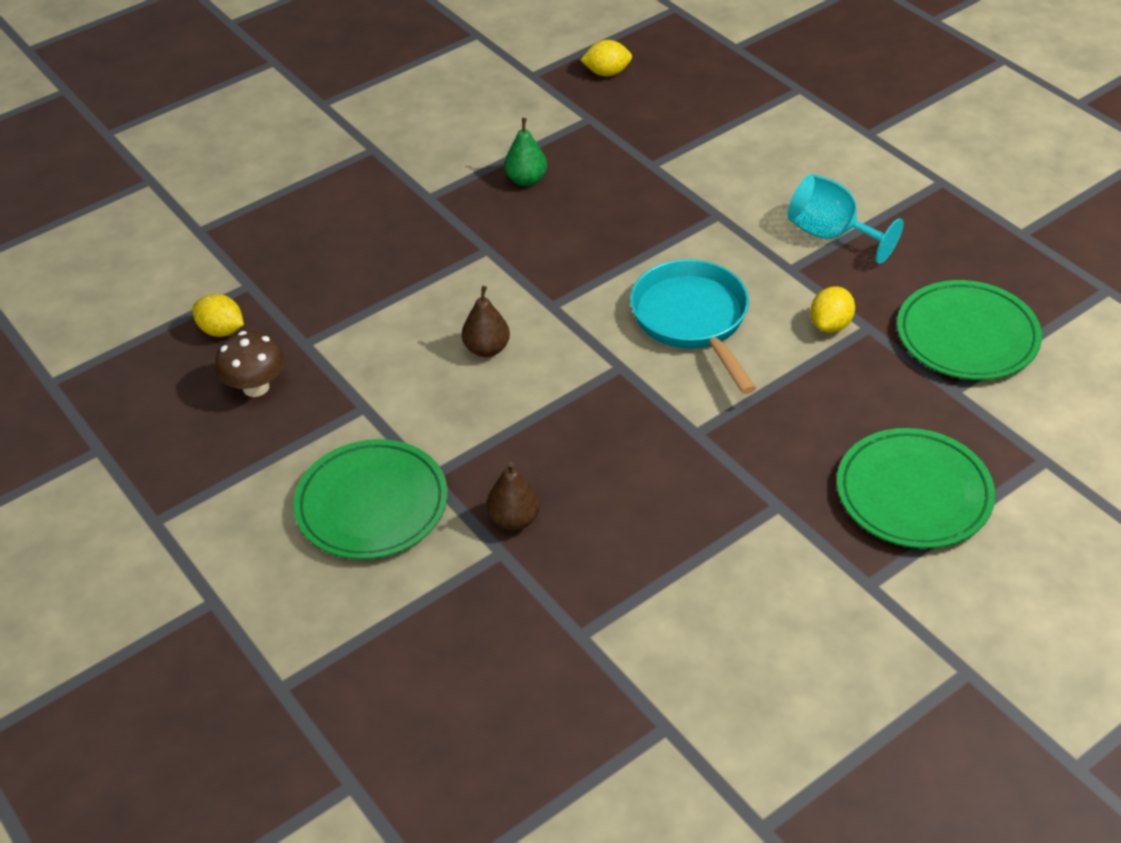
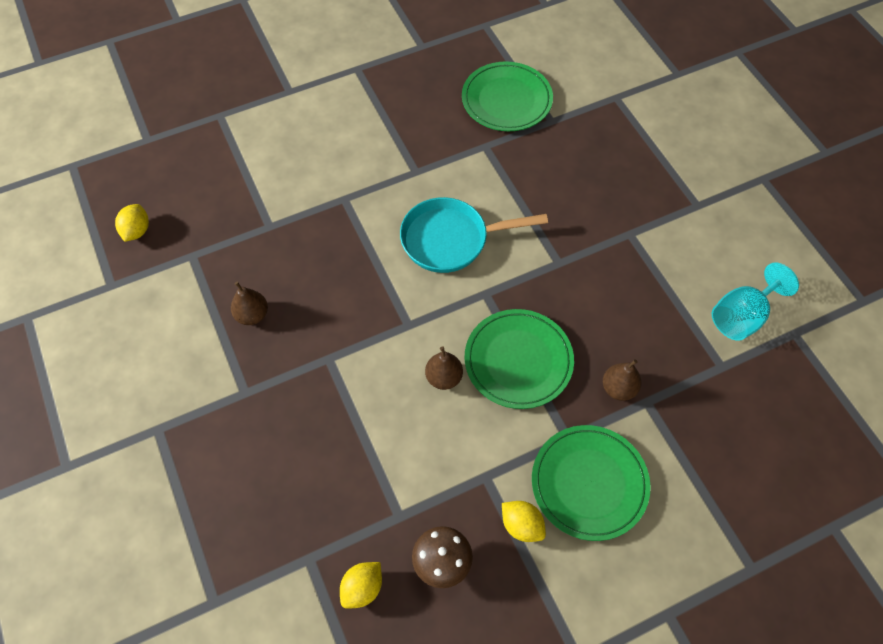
camera: 80 degrees left, 15 degrees up
green pear [504,118,547,186] -> brown pear [231,282,268,325]
turquoise goblet [788,174,904,264] -> turquoise goblet moved to [712,262,799,341]
yellow lemon [810,286,855,333] -> yellow lemon moved to [502,501,546,542]
green plate [837,428,995,549] -> green plate moved to [464,309,574,409]

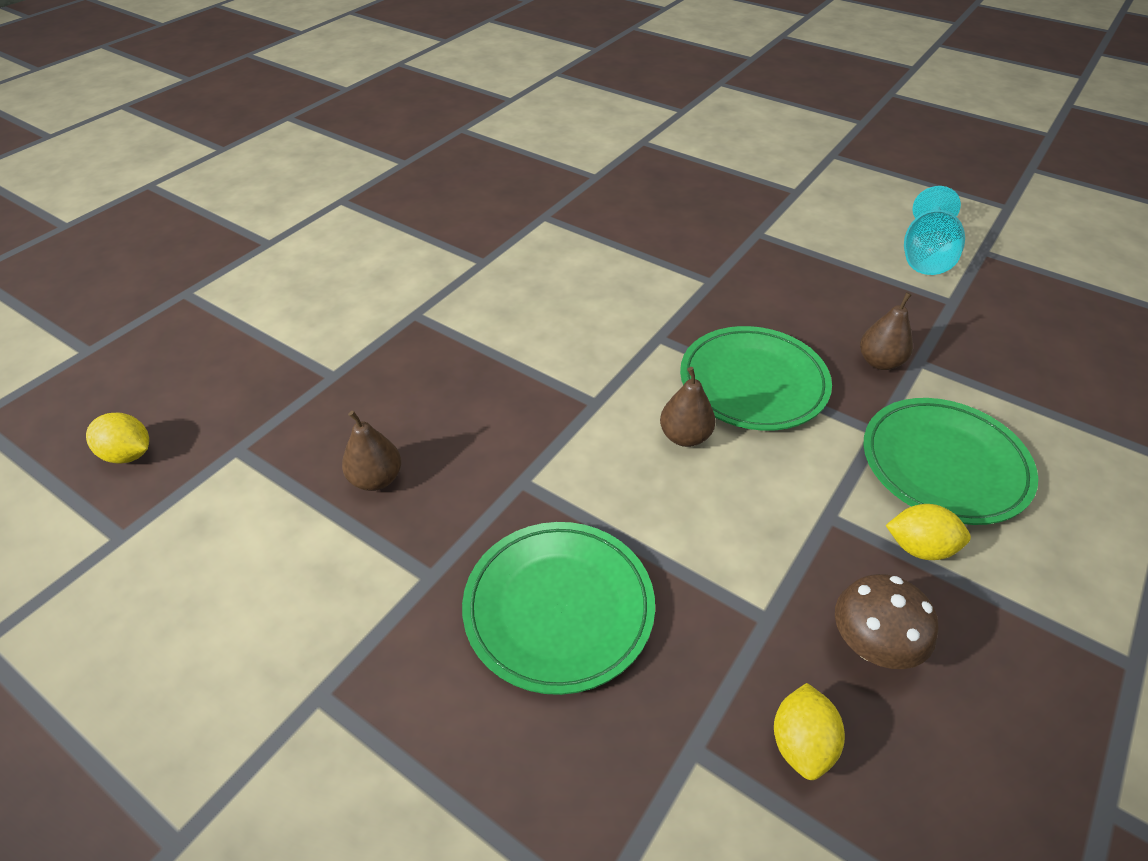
camera: 30 degrees left, 15 degrees down
yellow lemon [115,204,149,242] -> yellow lemon turned 45 degrees counterclockwise [86,413,149,464]
turquoise pan [400,197,548,273] -> none
green plate [462,61,553,131] -> green plate moved to [462,522,655,695]

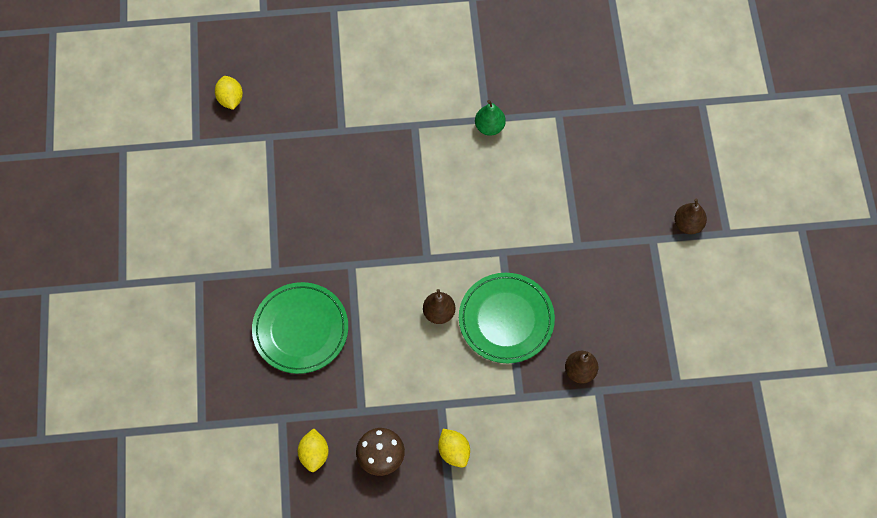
camera: 50 degrees right, 20 degrees up
brown pear [342,411,401,491] -> brown pear moved to [674,199,707,234]
yellow lemon [774,683,845,780] -> yellow lemon turned 60 degrees counterclockwise [298,428,329,472]
green plate [864,398,1038,525] -> none
turquoise goblet [904,186,965,275] -> none
none -> green pear [475,100,506,136]

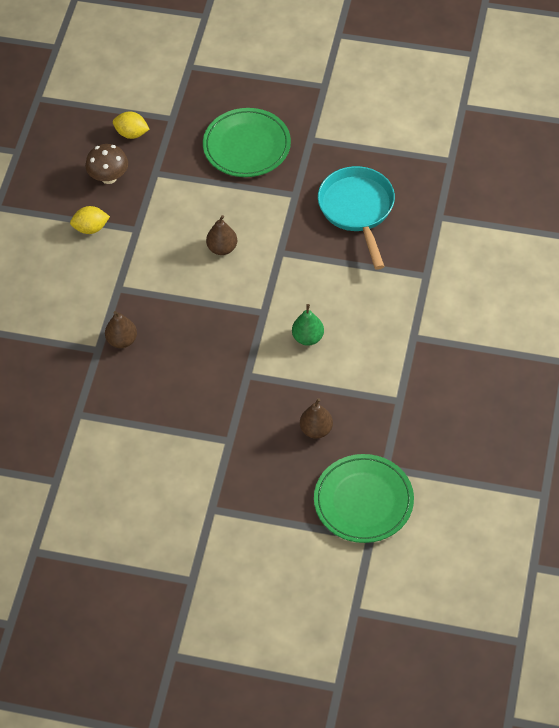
camera: 110 degrees right, 10 degrees down
yellow lemon [215,76,243,110] -> none
green plate [459,273,555,363] -> green plate moved to [314,454,414,543]
green pear [475,100,506,136] -> green pear moved to [292,304,324,346]
brown pear [674,199,707,234] -> brown pear moved to [300,398,333,439]
none -> turquoise pan [318,166,395,270]

